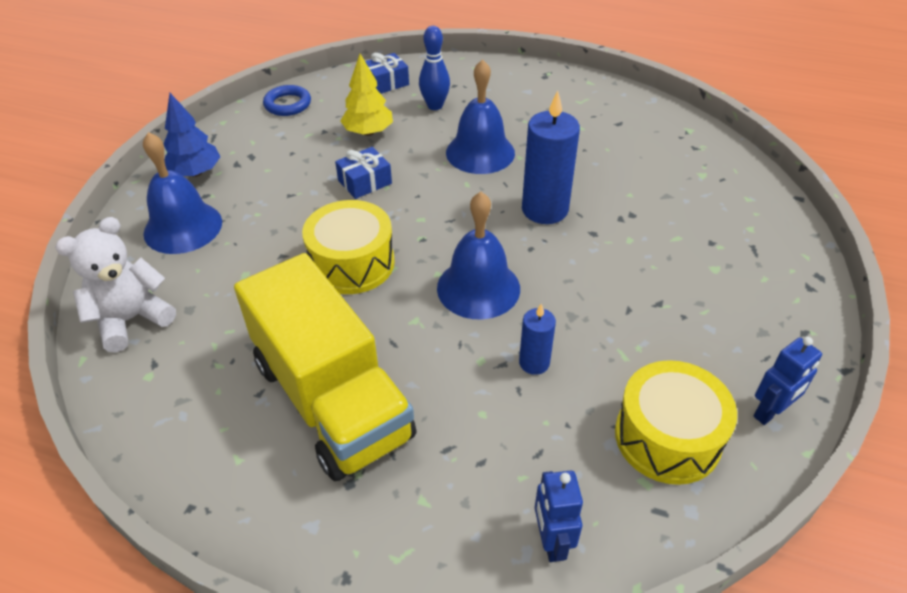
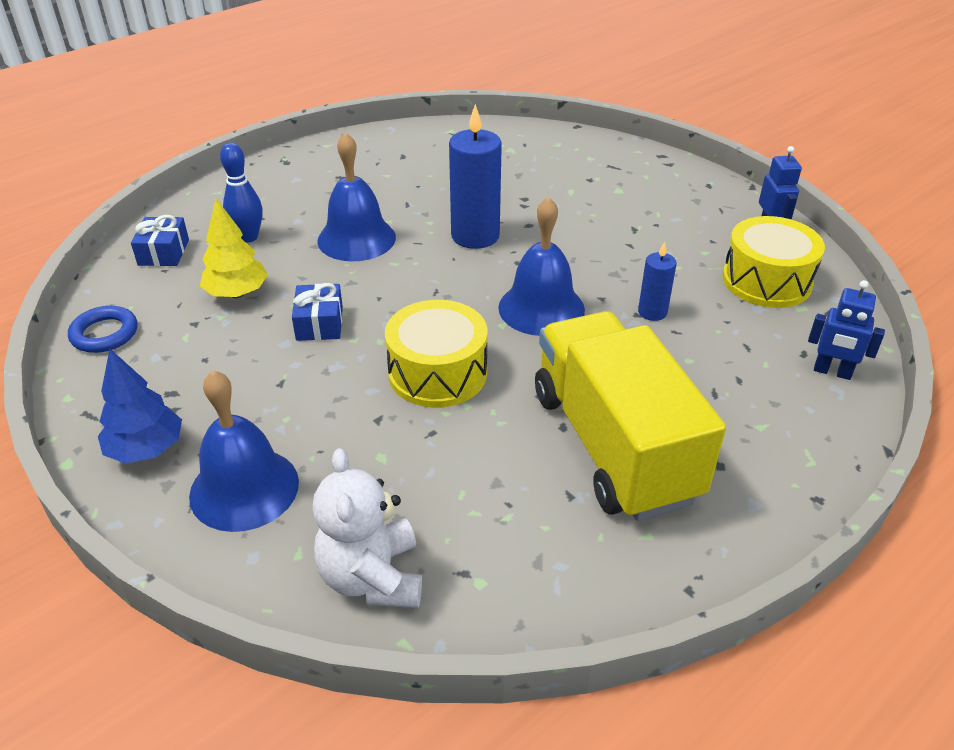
camera: 60 degrees left, 5 degrees down
yellow truck [234,253,416,481] -> yellow truck turned 105 degrees counterclockwise [535,311,726,521]

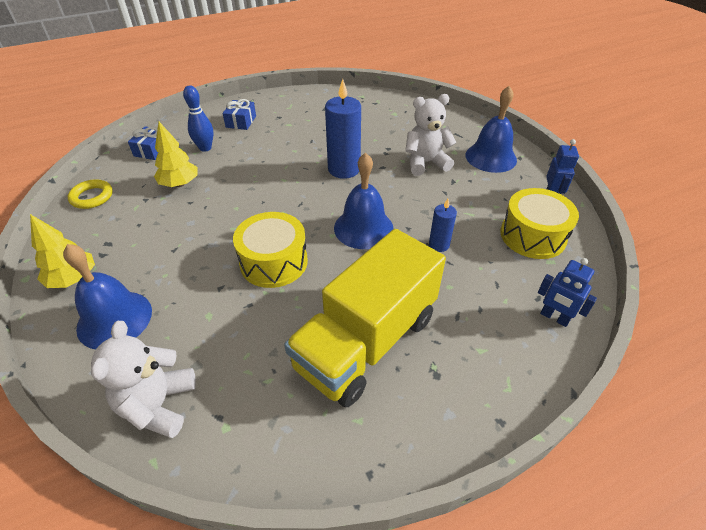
camera: 15 degrees right, 5 degrees up
blue ring [68,306,137,353] -> yellow ring [68,179,113,209]
blue tree [98,349,182,464] -> yellow tree [30,214,95,288]
blue gift [292,283,343,341] -> blue gift moved to [222,99,256,130]
blue bell [317,132,396,261] -> blue bell moved to [466,86,517,173]
yellow truck [535,311,726,521] -> yellow truck turned 135 degrees counterclockwise [284,229,446,407]
none -> white teddy bear [405,94,456,176]

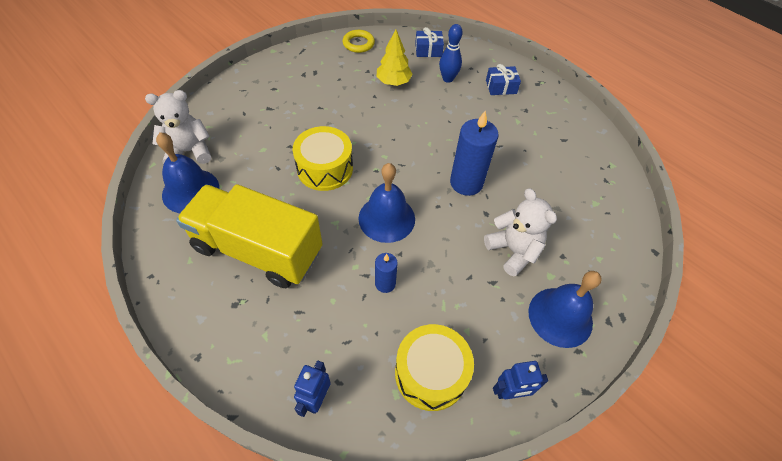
camera: 70 degrees right, 10 degrees up
yellow tree [30,214,95,288] -> none
blue bell [63,244,152,349] -> blue bell moved to [156,132,219,213]

